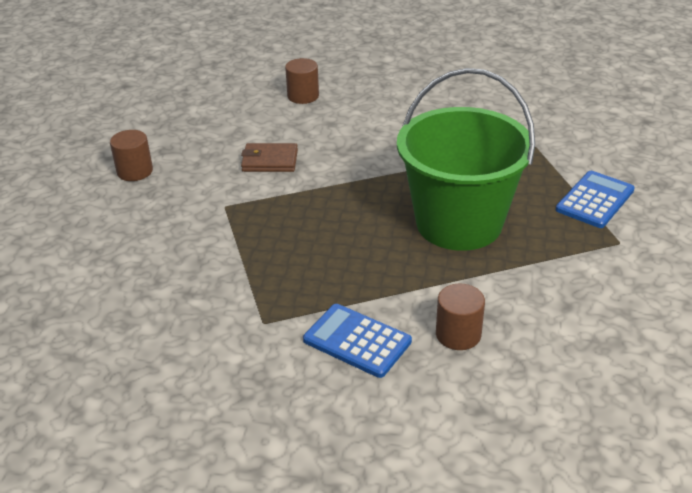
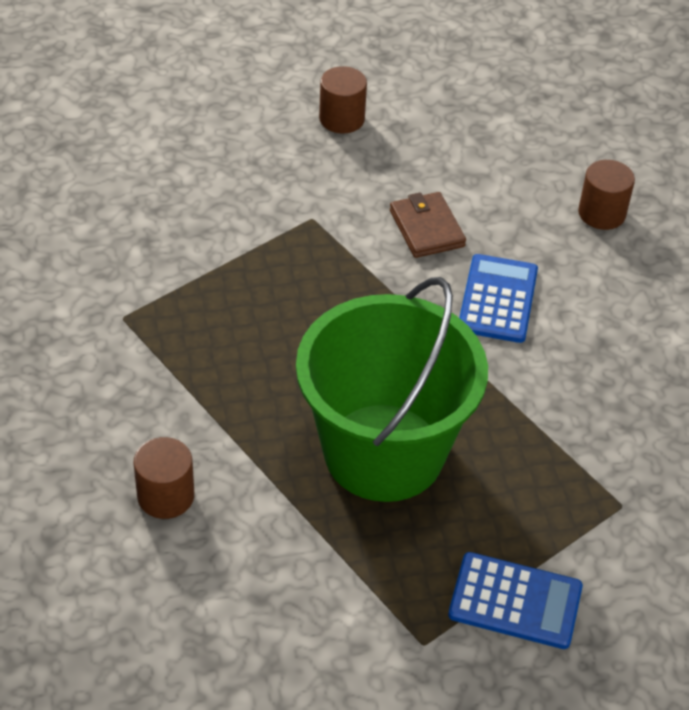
camera: 65 degrees right, 10 degrees up
blue calculator [303,304,412,378] -> blue calculator moved to [459,254,538,343]

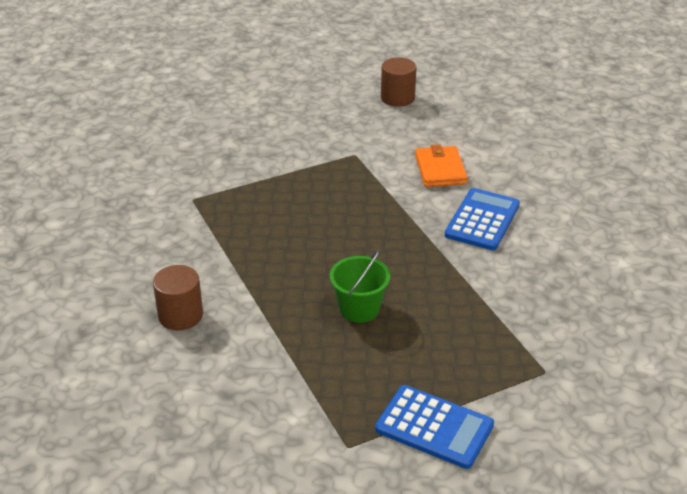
camera: 15 degrees right, 10 degrees down
green bucket [296,277,488,502] -> green bucket [330,250,390,323], size x0.41
brown wallet [390,192,466,258] -> orange wallet [415,144,468,187]
brown cylinder [578,160,635,230] -> none

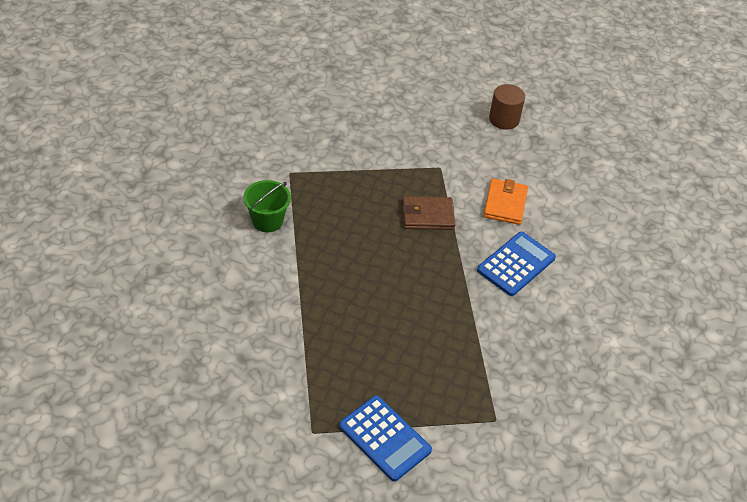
camera: 15 degrees right, 10 degrees up
brown cylinder [153,265,203,330] -> none
green bucket [330,250,390,323] -> green bucket moved to [243,180,291,232]
none -> brown wallet [402,196,455,230]

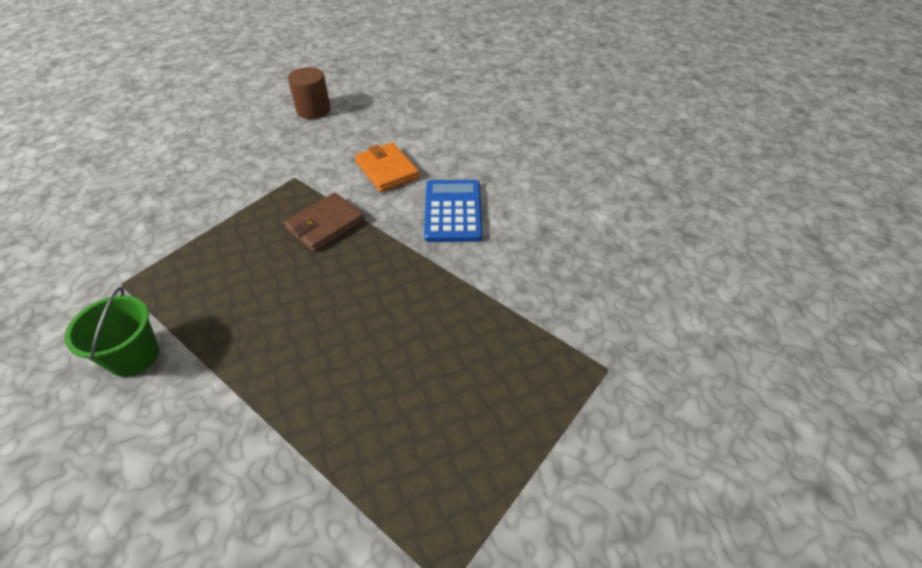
camera: 40 degrees left, 0 degrees up
blue calculator [339,395,432,482] -> none

